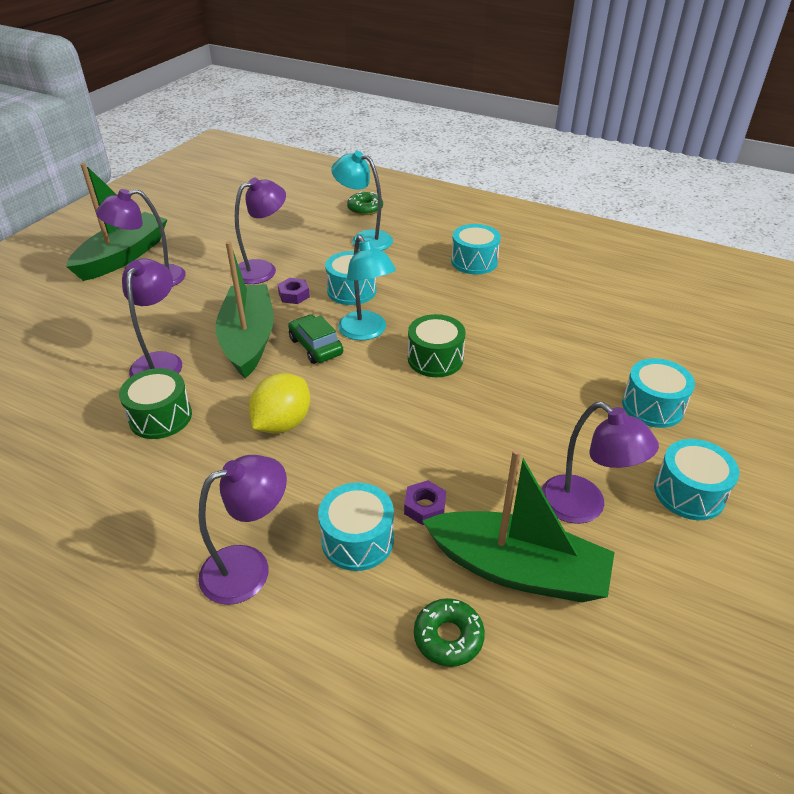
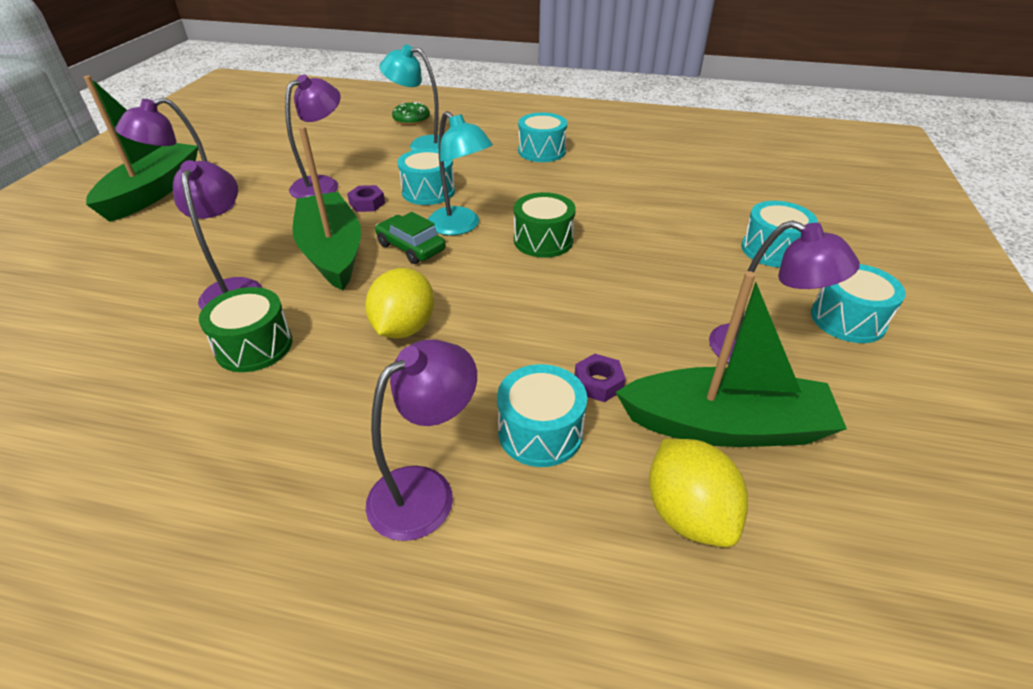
camera: 15 degrees left, 0 degrees up
green donut [414,598,485,667] -> yellow lemon [649,439,748,547]

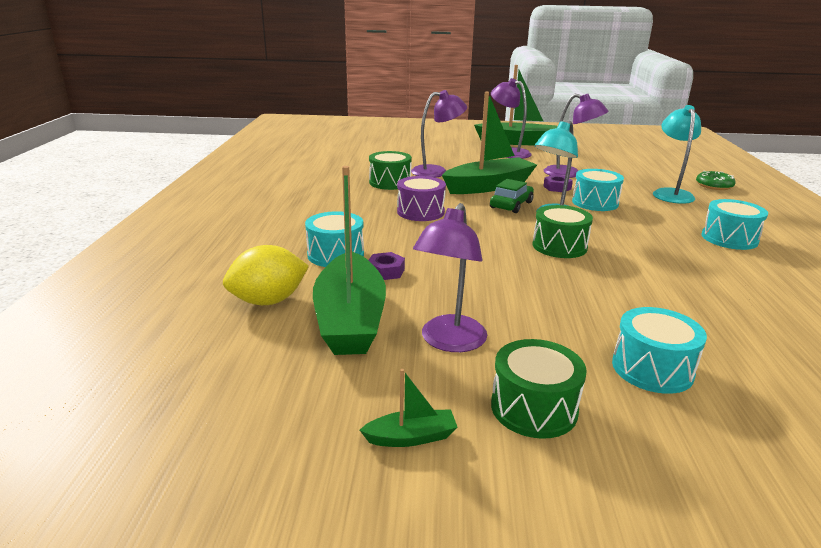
camera: 80 degrees right, 15 degrees down
yellow lemon [365,268,434,339] -> purple drum [397,176,446,221]
purple lamp [366,339,477,541] -> none
turquoise drum [811,264,906,343] -> green drum [491,339,587,439]
none -> green boat [360,369,458,447]

